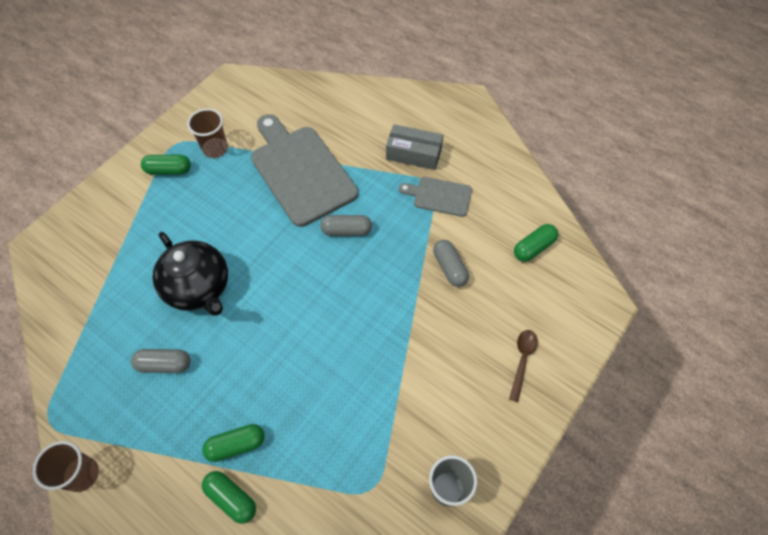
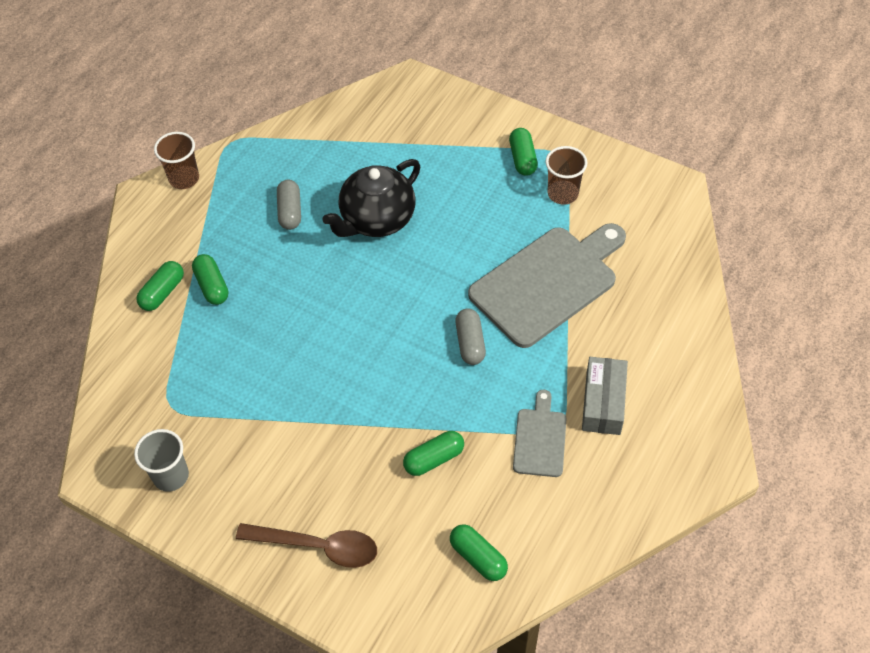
camera: 85 degrees right, 5 degrees down
grey capsule [433,240,469,287] -> green capsule [403,431,464,476]
brown spoon [509,330,538,402] -> brown spoon [236,523,377,568], size x1.58

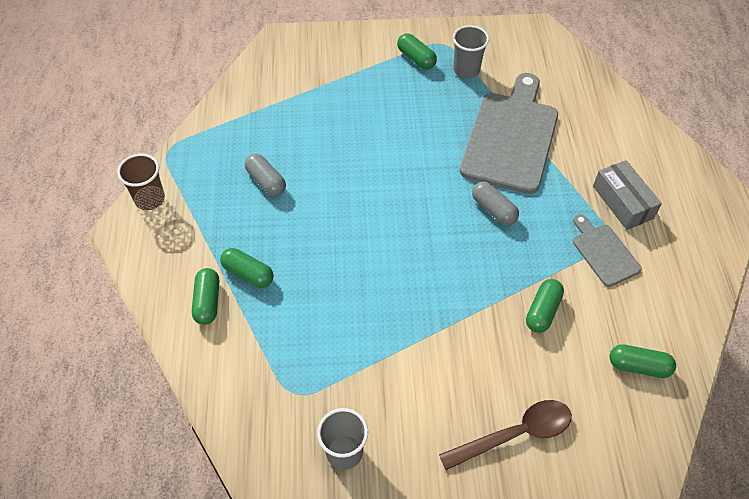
camera: 35 degrees left, 0 degrees up
black teapot [322,159,420,237] -> none
brown cup [546,146,587,205] -> grey cup [453,25,489,78]

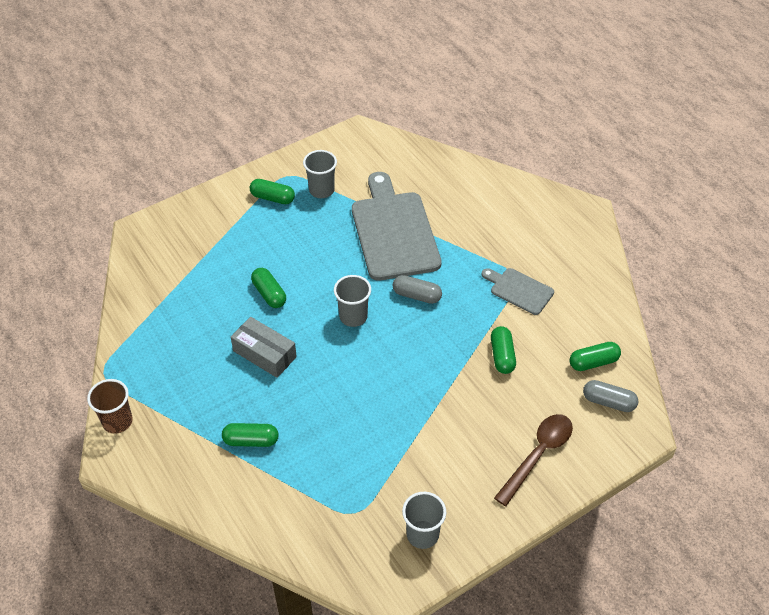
camera: 30 degrees left, 5 degrees down
green capsule [192,268,219,325] -> green capsule moved to [251,268,286,308]
grey capsule [245,153,286,196] -> grey capsule moved to [583,380,638,412]
grey box [593,160,662,230] -> grey box moved to [231,317,297,378]
none -> grey cup [334,275,371,327]

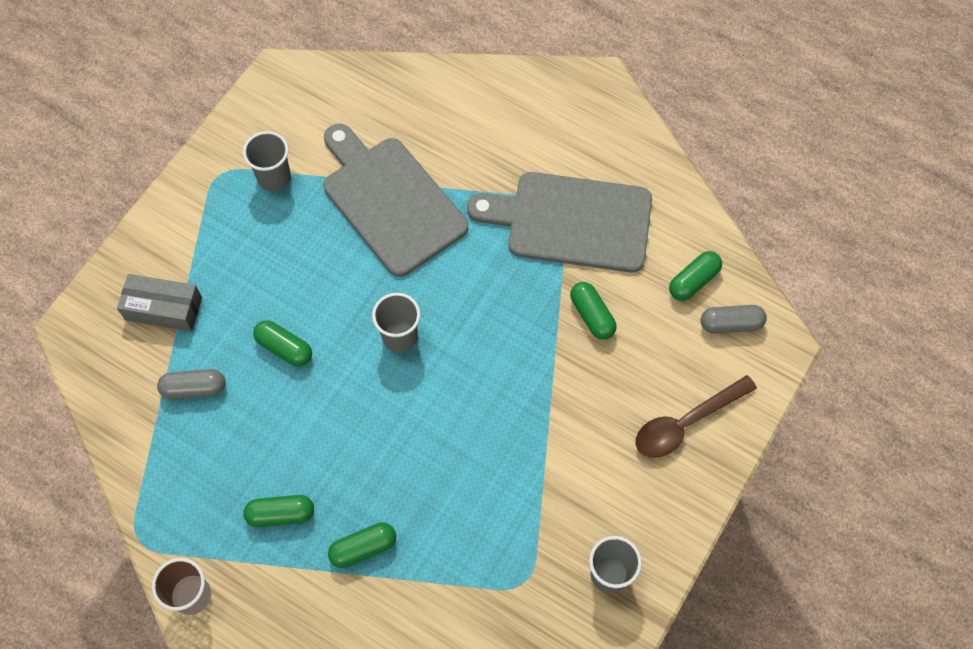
camera: 25 degrees left, 15 degrees up
grey box [231,317,297,378] -> grey box moved to [117,274,202,331]
green capsule [250,179,295,204] -> green capsule moved to [244,495,314,527]
grey capsule [393,275,442,304] -> grey capsule moved to [157,369,226,400]
grey cutting board [482,268,554,315] -> grey cutting board [467,172,652,273], size x1.99
brown spoon [494,414,573,506] -> brown spoon turned 135 degrees counterclockwise [636,375,757,458]

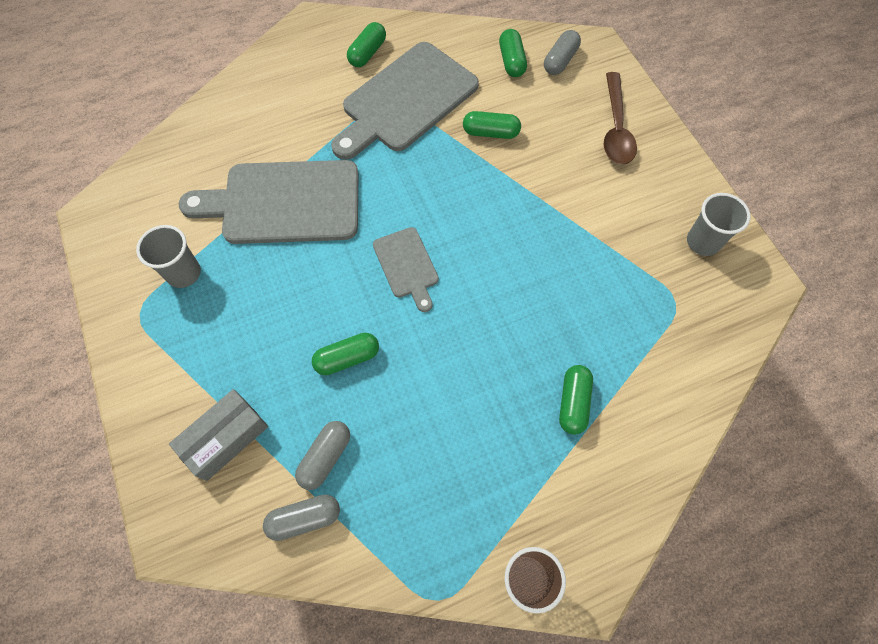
camera: 55 degrees left, 0 degrees up
green capsule [244,495,314,527] -> green capsule moved to [347,22,386,67]
grey cup [372,293,420,352] -> grey cutting board [373,227,439,312]
none -> grey capsule [263,494,340,541]

